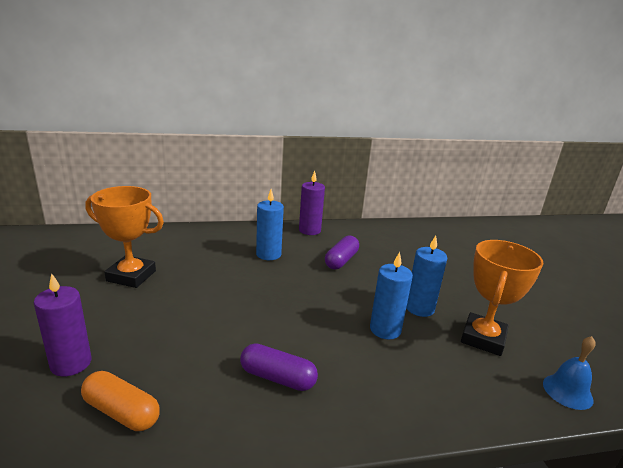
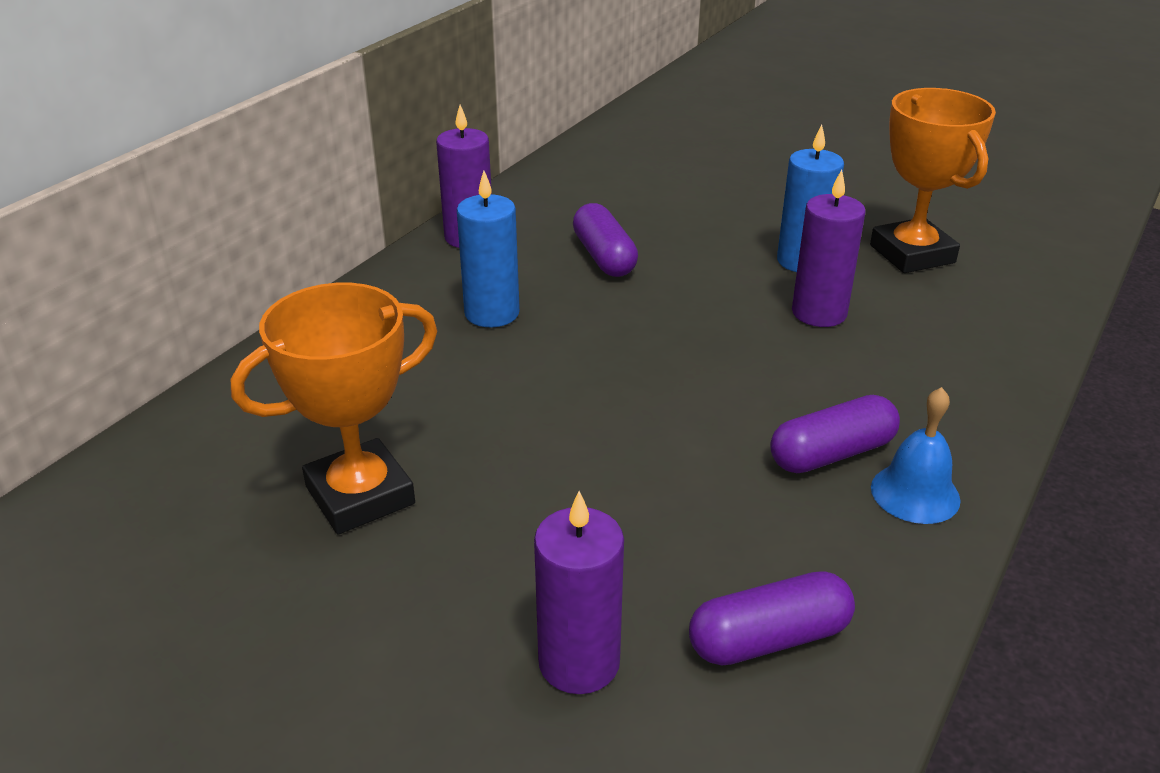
camera: 45 degrees left, 10 degrees up
orange capsule [81,371,160,431] -> purple capsule [689,571,855,665]
blue candle [370,252,413,340] -> purple candle [792,170,866,327]
blue bell [543,336,596,410] -> blue bell moved to [871,387,961,524]

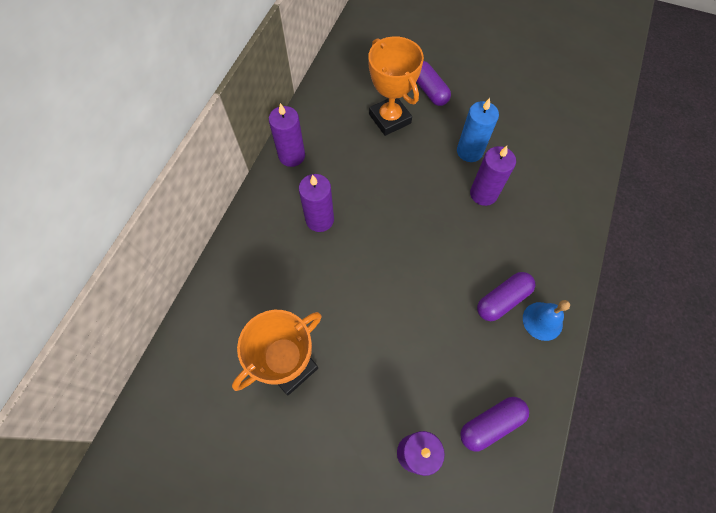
camera: 10 degrees left, 30 degrees up
blue candle [457,171,520,327] -> purple candle [299,174,334,232]
purple capsule [573,203,638,277] -> purple capsule moved to [417,61,451,106]
orange trophy [870,88,996,273] -> orange trophy moved to [368,36,424,136]

